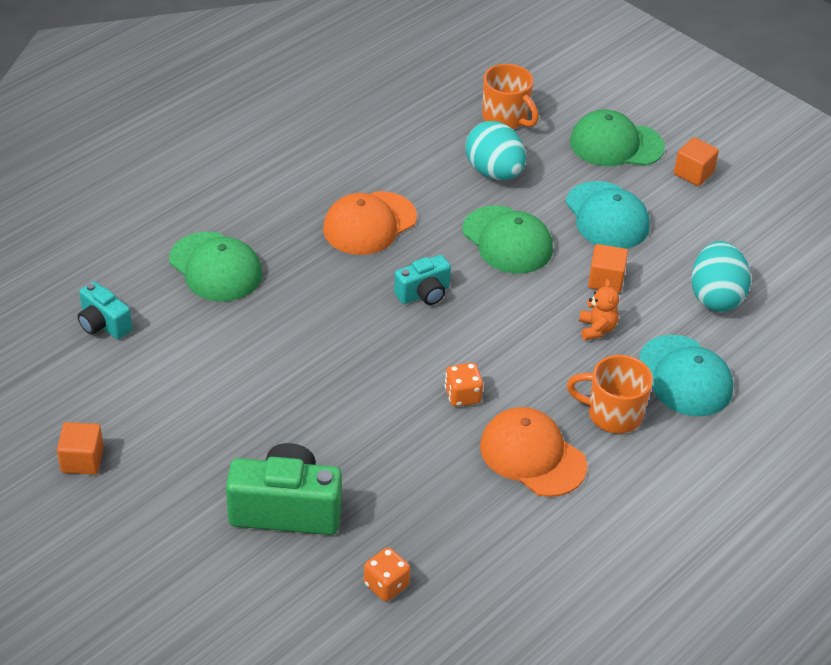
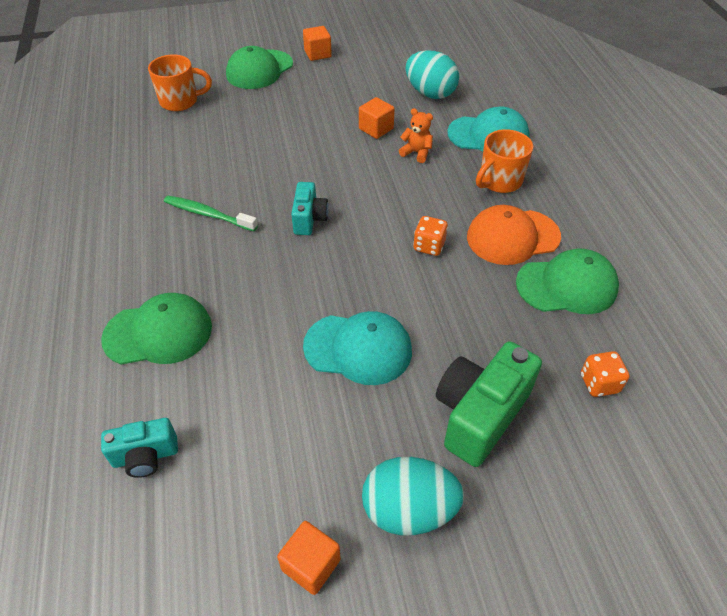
camera: 55 degrees left, 5 degrees up
orange cap [323,191,417,255] -> green toothbrush [164,196,258,231]
green cap [462,206,553,274] -> green cap moved to [516,249,619,314]
turquoise egg [465,121,526,180] -> turquoise egg moved to [362,457,464,535]
turquoise cap [566,181,650,249] -> turquoise cap moved to [303,311,412,385]

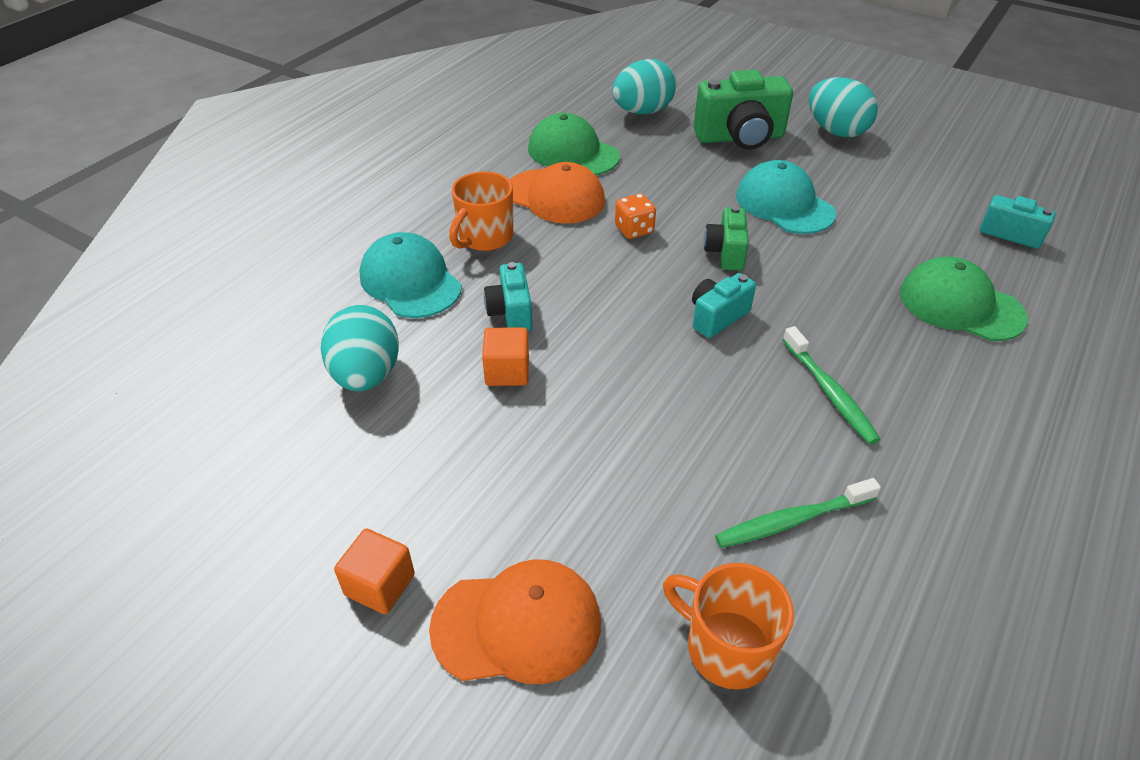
camera: 135 degrees left, 5 degrees down
green cap [226,46,293,89] -> orange cap [429,559,601,684]
orange cube [277,521,341,595] -> none
orange teddy bear [399,108,433,163] -> turquoise camera [484,262,532,331]
orange mug [476,129,533,193] -> orange mug turned 120 degrees clockwise [449,171,513,251]
orange dice [581,351,629,397] -> turquoise egg [612,59,676,114]
none -> green camera [704,206,749,271]
none -> green toothbrush [715,478,881,548]

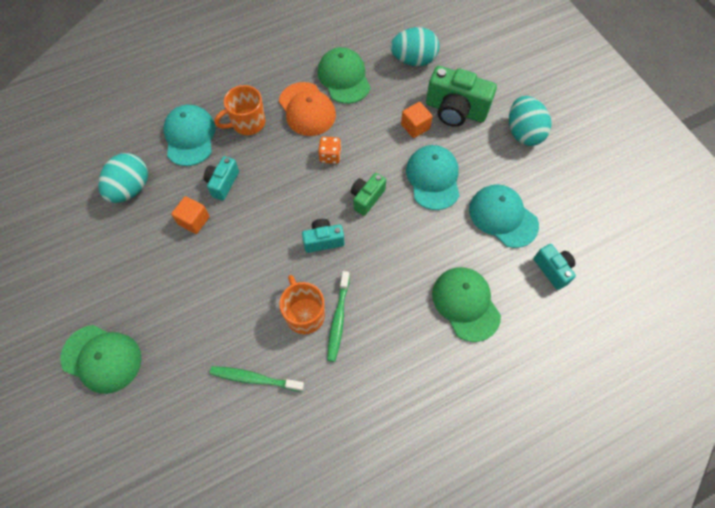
camera: 30 degrees right, 20 degrees up
orange cube [334,529,415,614] -> orange cube moved to [401,102,433,138]
orange cap [429,559,601,684] -> green cap [60,325,141,394]
orange mug [663,563,794,690] -> orange mug moved to [279,275,325,334]
none -> turquoise cap [469,184,539,248]

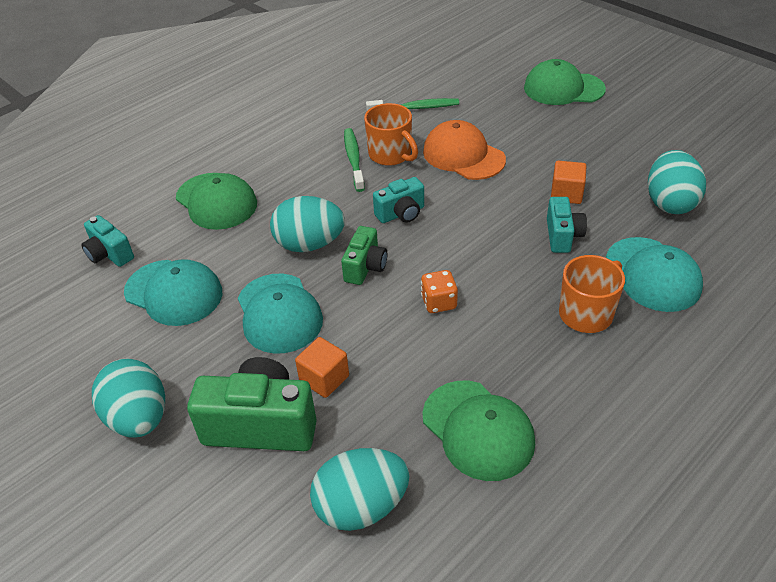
camera: 165 degrees right, 20 degrees down
orange cap [279,82,336,136] -> orange cap moved to [423,120,506,180]
none -> turquoise egg [270,196,345,252]

